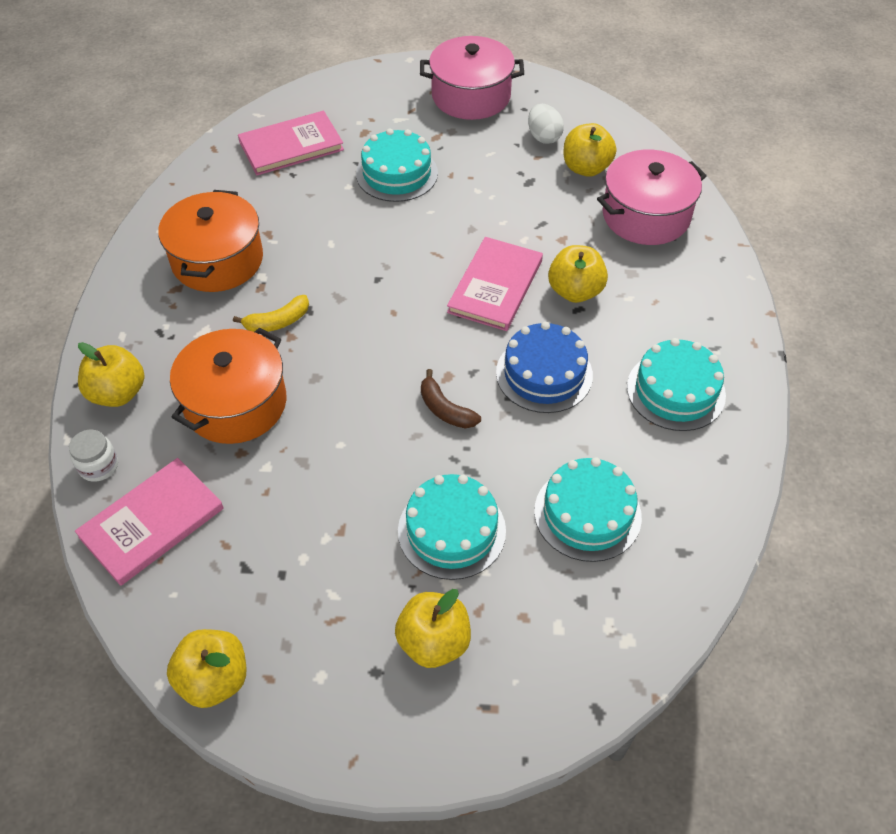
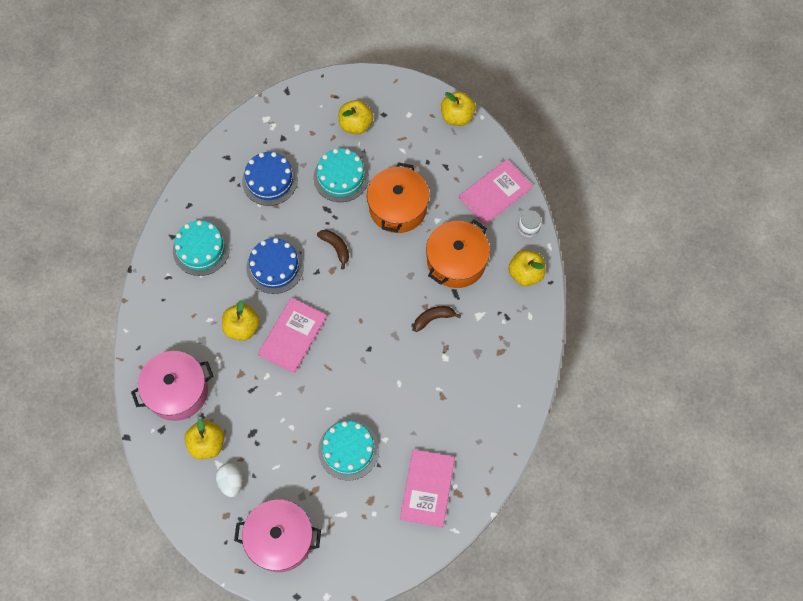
camera: 175 degrees left, 15 degrees up
orange pot [158,190,263,292] -> orange pot moved to [367,163,429,233]
yellow banana [233,295,309,332] -> brown banana [414,306,461,332]
pink book [238,111,344,175] -> pink book turned 60 degrees counterclockwise [400,449,455,528]
turquoise cake [534,457,642,562] -> blue cake [242,152,298,206]

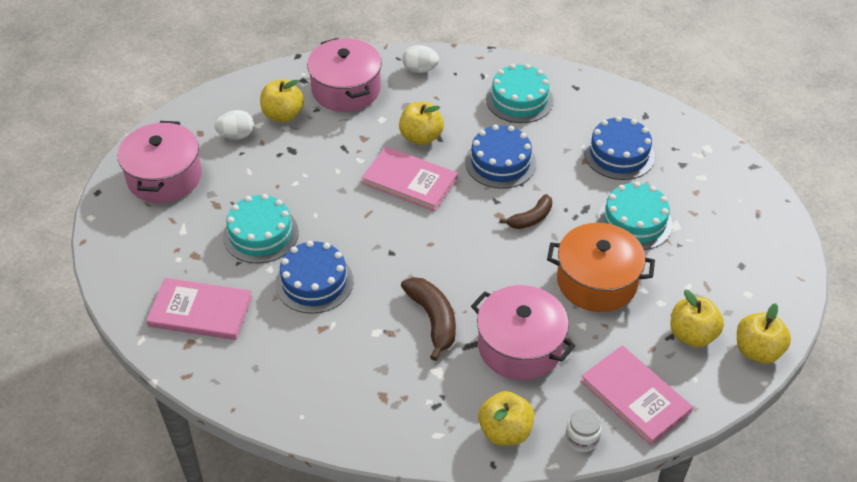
camera: 90 degrees right, 20 degrees down
yellow apple [339,100,373,135] -> yellow apple moved to [670,290,724,348]
brown banana [414,306,461,332] -> brown banana [401,277,456,361], size x1.52
orange pot [426,220,490,288] -> pink pot [471,285,575,380]
none -> blue cake [275,241,354,314]
none -> white egg [402,45,439,73]

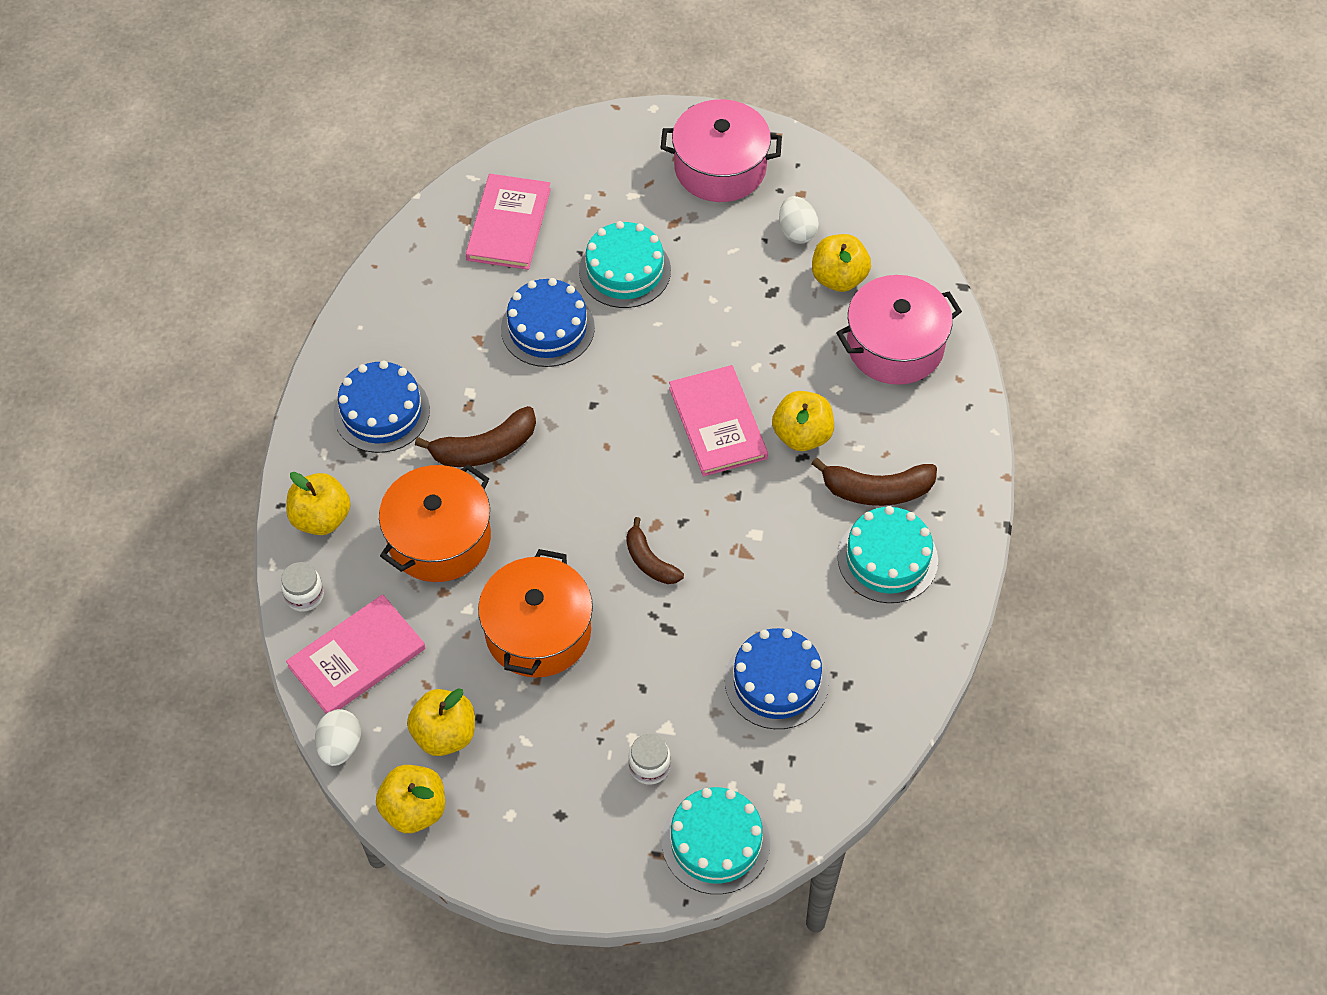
camera: 90 degrees right, 10 degrees up
pink book [361,146,458,211] -> pink book turned 45 degrees counterclockwise [669,365,768,476]
white egg [402,45,439,73] -> white egg moved to [315,709,361,766]
blue cake [465,125,536,189] -> blue cake moved to [333,361,430,453]
pink pot [471,285,575,380] -> orange pot [379,464,491,582]
turquoise cake [597,182,673,250] -> turquoise cake moved to [662,787,770,894]
none -> white jar [629,734,671,785]
none -> brown banana [812,457,937,506]

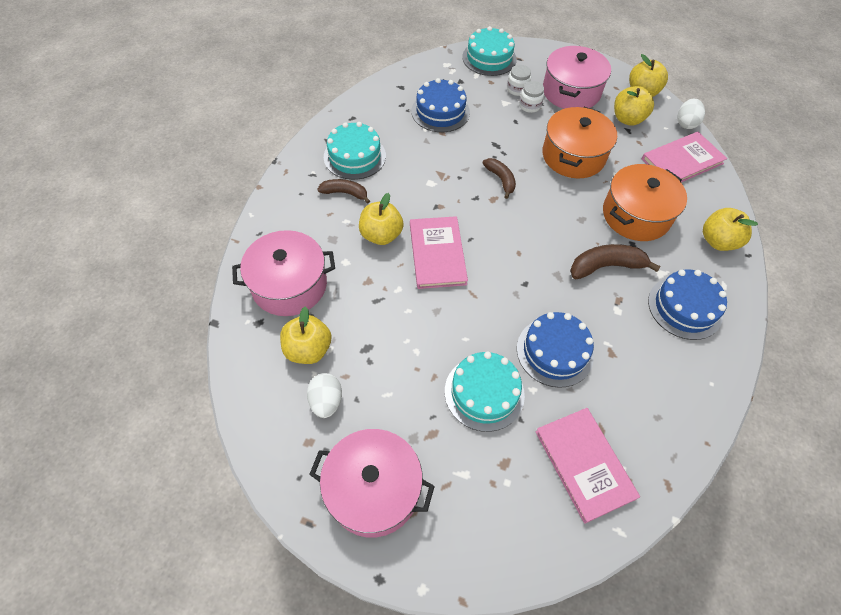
camera: 170 degrees left, 0 degrees up
white jar [281,562,324,612] -> white jar moved to [519,81,544,113]
pink book [465,174,551,270] -> pink book turned 45 degrees counterclockwise [535,408,640,524]
brown banana [812,457,937,506] -> brown banana [317,179,370,204], size x0.66
none -> pink pot [543,46,611,109]

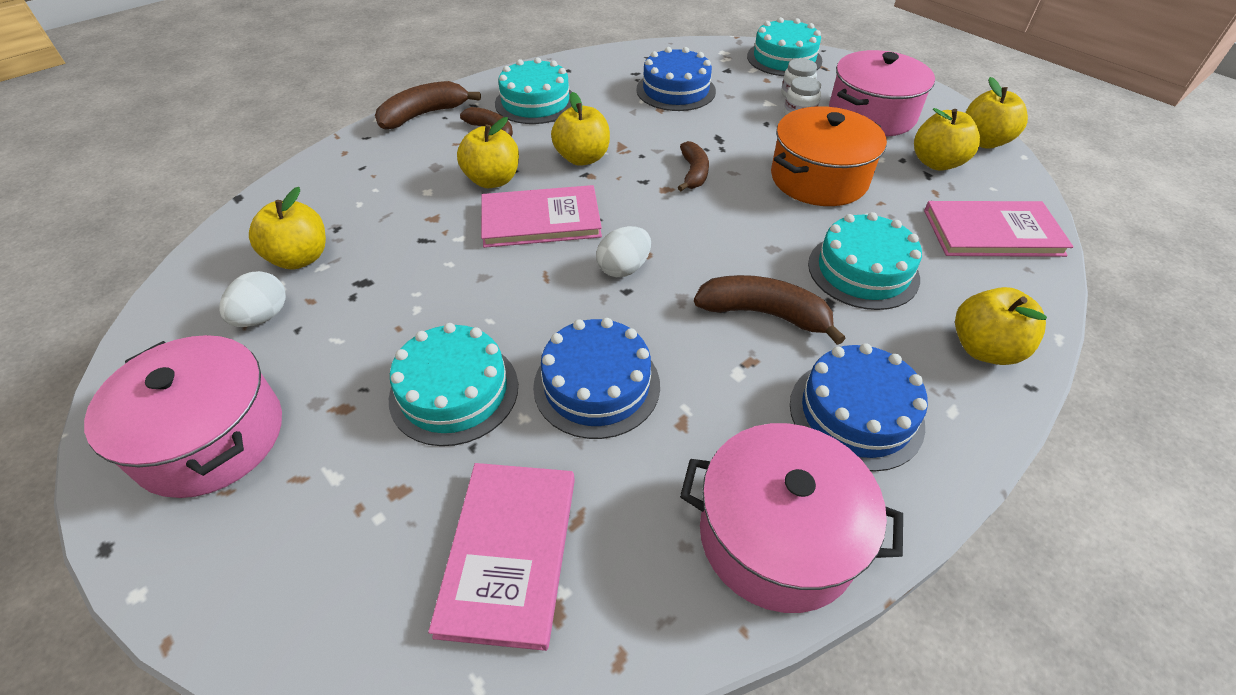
camera: 30 degrees right, 10 degrees down
pink pot [232,230,335,316] -> pink pot moved to [680,423,903,613]
pink book [410,216,468,289] -> pink book turned 60 degrees clockwise [481,185,602,248]
orange pot [603,164,687,241] -> turquoise cake [808,212,922,310]
white egg [677,99,705,129] -> white egg moved to [596,226,651,277]
none -> brown banana [375,81,481,130]
none -> yellow apple [551,92,610,166]

